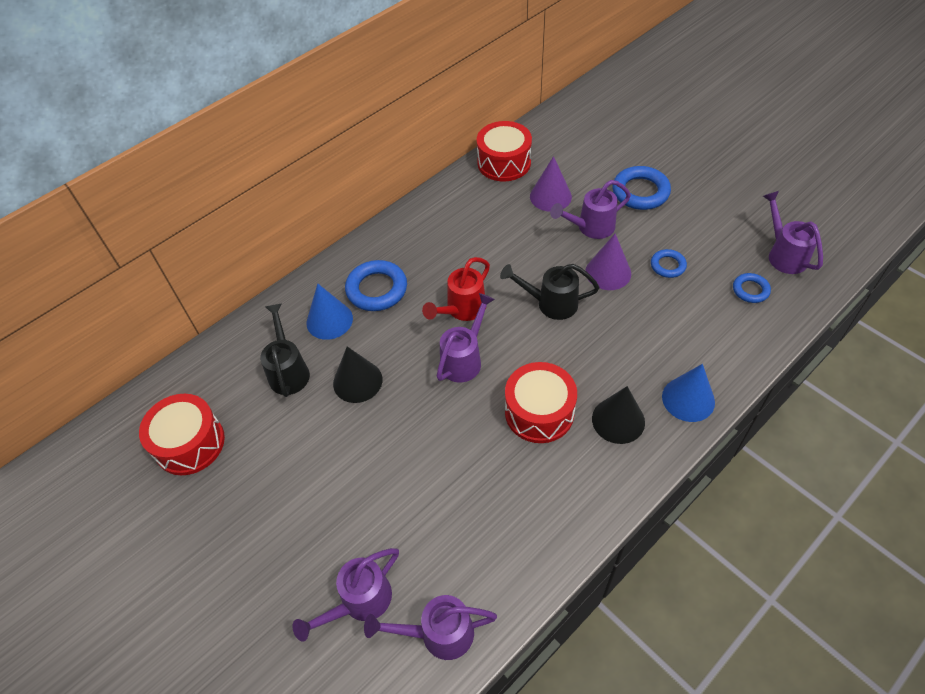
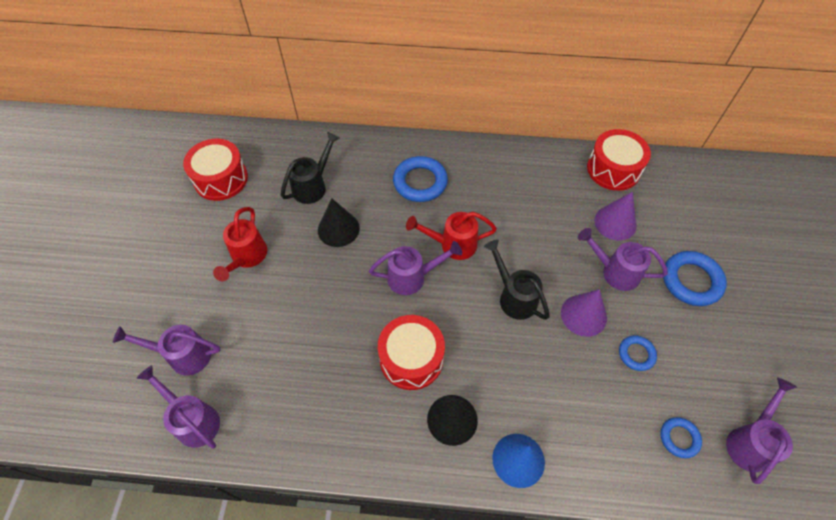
camera: 45 degrees right, 5 degrees up
blue cone [306,284,353,340] -> none
none -> red watering can [213,207,267,281]

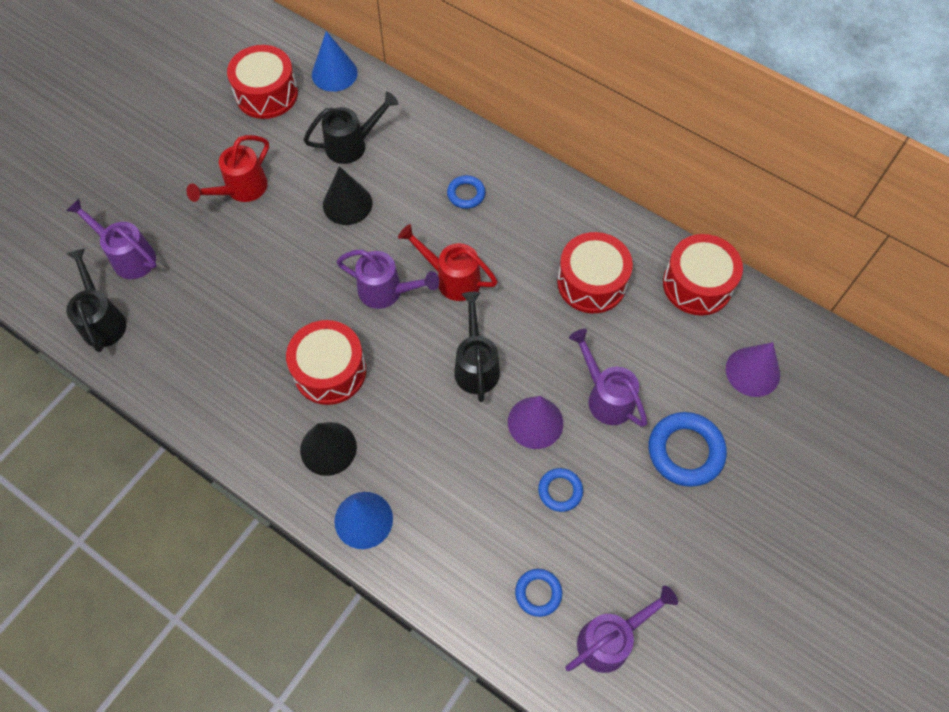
camera: 30 degrees right, 5 degrees up
purple watering can [137,365,220,449] -> black watering can [66,248,126,352]
blue ring [393,156,448,202] -> blue ring [447,175,485,209], size x0.57
purple cone [594,192,637,241] -> purple cone moved to [726,342,780,397]
none -> blue cone [312,31,358,92]
none -> red drum [557,232,633,313]

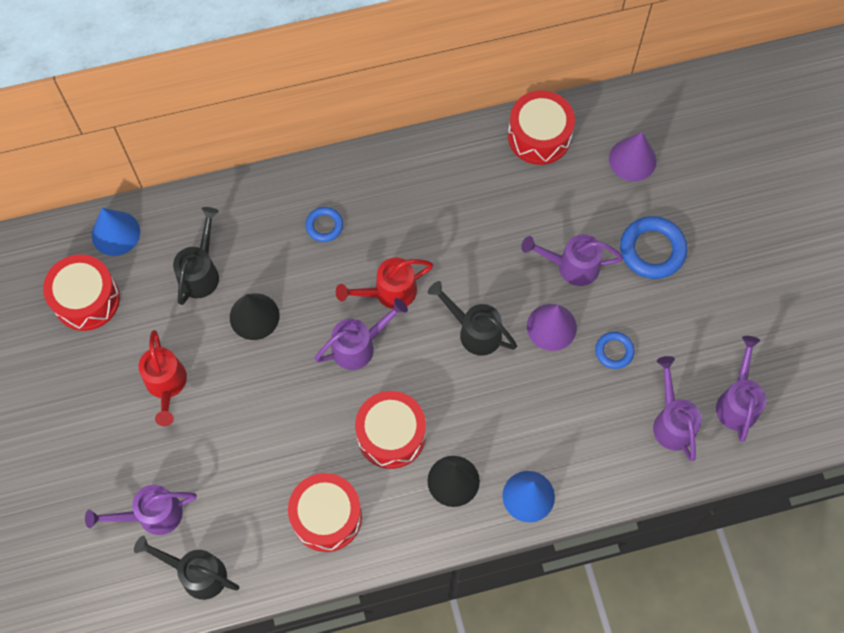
camera: 50 degrees left, 5 degrees up
blue ring [515,569,562,617] -> purple watering can [653,356,702,461]
red drum [557,232,633,313] -> red drum moved to [288,473,362,552]

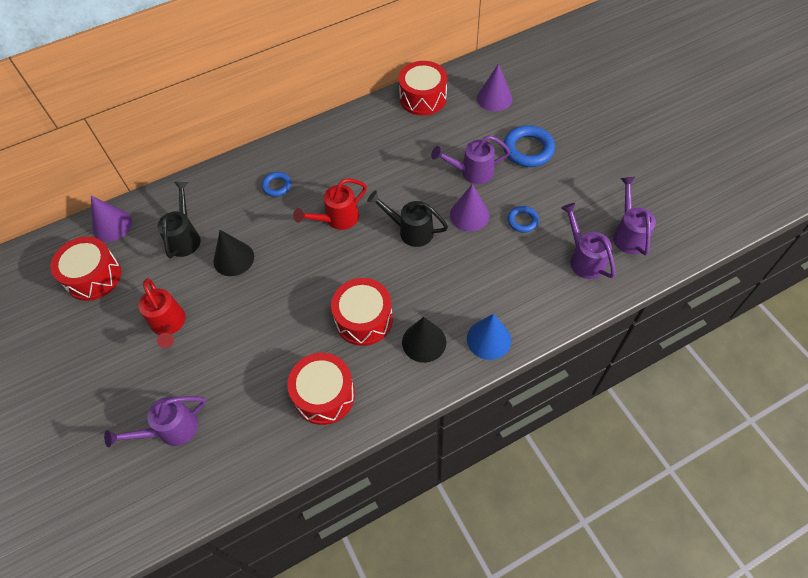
camera: 10 degrees left, 10 degrees down
blue cone [91,208,140,256] -> purple cone [91,196,132,242]
black watering can [134,536,239,600] -> none
purple watering can [315,298,408,370] -> none

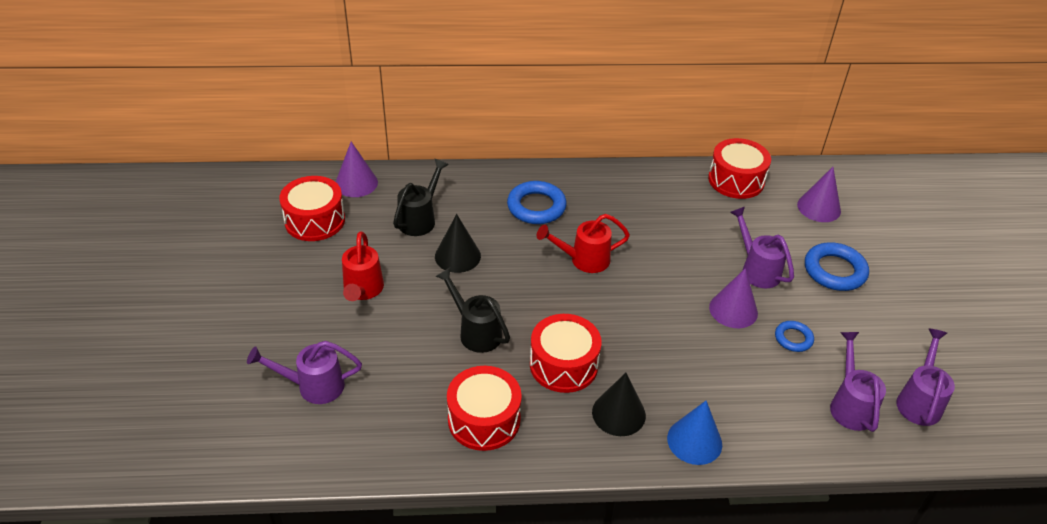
camera: 20 degrees right, 15 degrees down
blue ring [262,172,291,197] -> blue ring [507,181,567,224], size x1.76
black watering can [367,190,448,247] -> black watering can moved to [436,268,510,353]
purple watering can [431,135,510,184] -> purple watering can turned 45 degrees clockwise [730,207,794,288]

